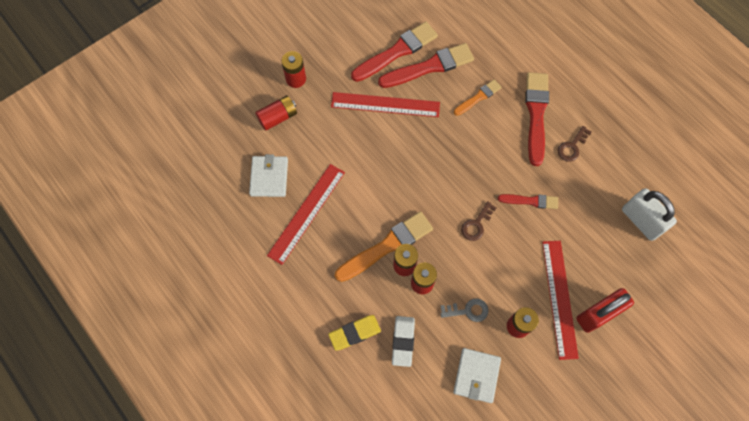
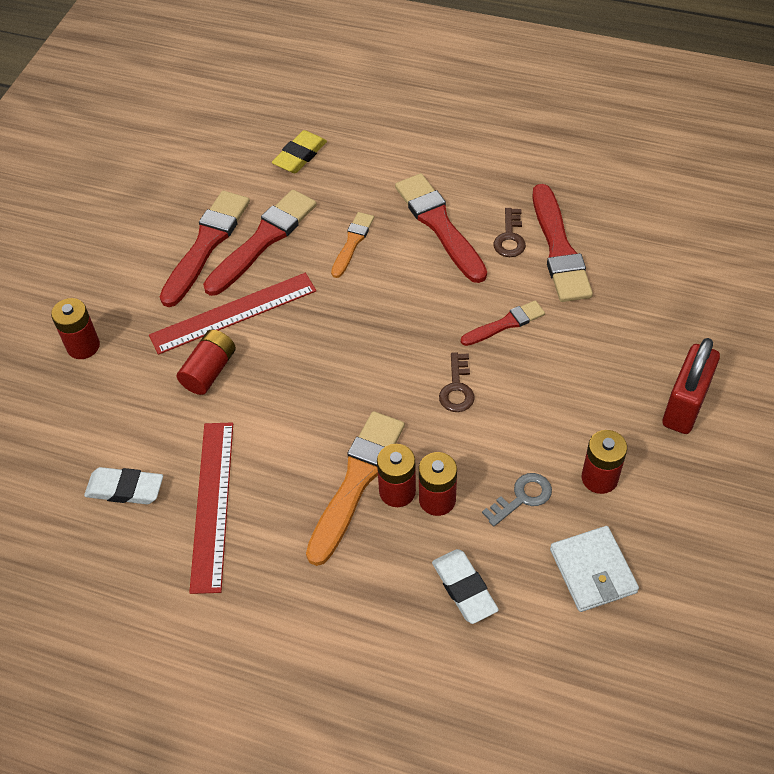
camera: 30 degrees left, 15 degrees down
white wallet [249,154,288,197] -> white eraser [84,467,163,504]
red battery [255,95,297,131] -> red battery moved to [177,329,236,395]
yellow eraser [328,315,381,351] -> yellow eraser moved to [272,130,327,173]
red ruler [542,241,579,360] -> none
white padlock [622,188,677,241] -> none
none -> red brush [532,184,593,302]

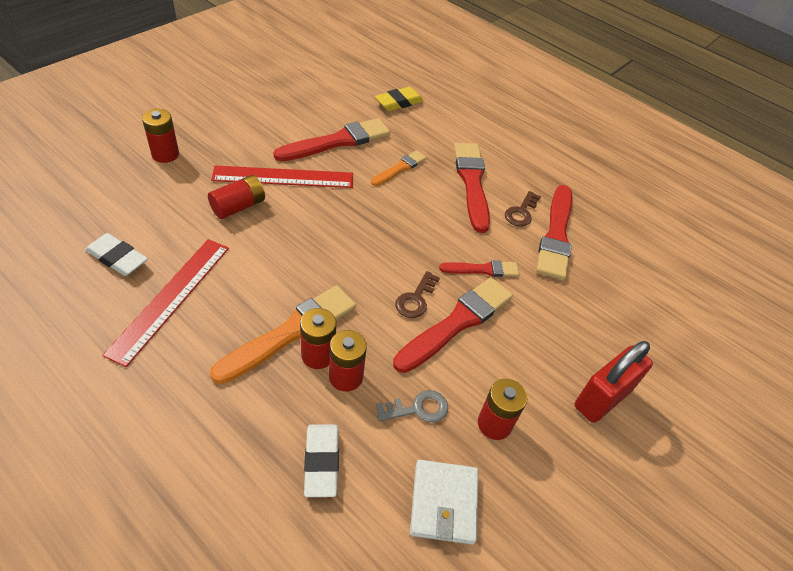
camera: 15 degrees right, 5 degrees down
red brush [160,191,250,307] -> red brush moved to [393,277,513,373]

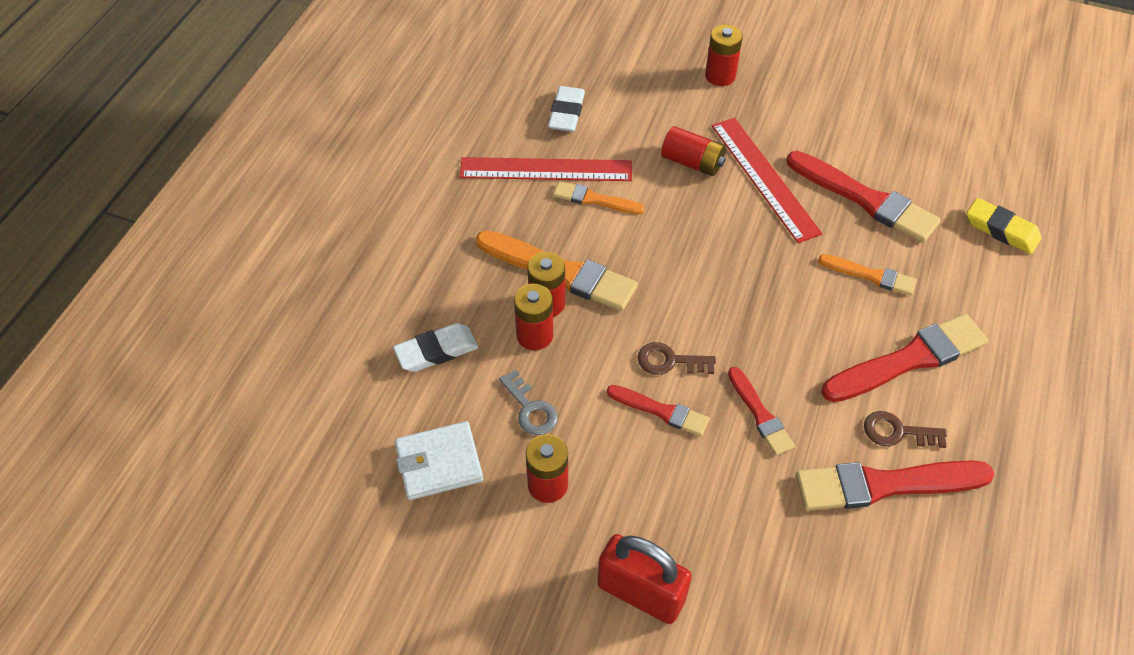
camera: 75 degrees right, 5 degrees up
red brush [393,277,513,373] -> red brush [607,385,709,436], size x0.56
none -> orange brush [553,181,645,214]

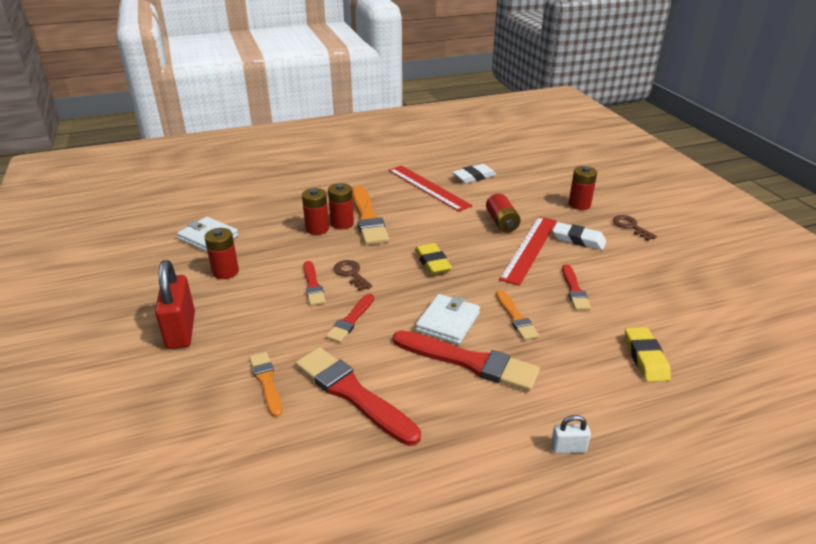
camera: 50 degrees right, 20 degrees down
white eraser [393,323,478,372] -> white eraser moved to [553,222,606,250]
grey key [499,369,558,435] -> none
orange brush [553,181,645,214] -> orange brush moved to [250,352,282,417]
red brush [786,151,941,243] -> red brush [562,264,591,310], size x0.56
brown key [864,411,947,448] -> brown key moved to [613,215,657,241]
none -> yellow eraser [415,243,452,275]
none -> white wallet [416,294,480,344]
none -> white padlock [551,415,591,453]

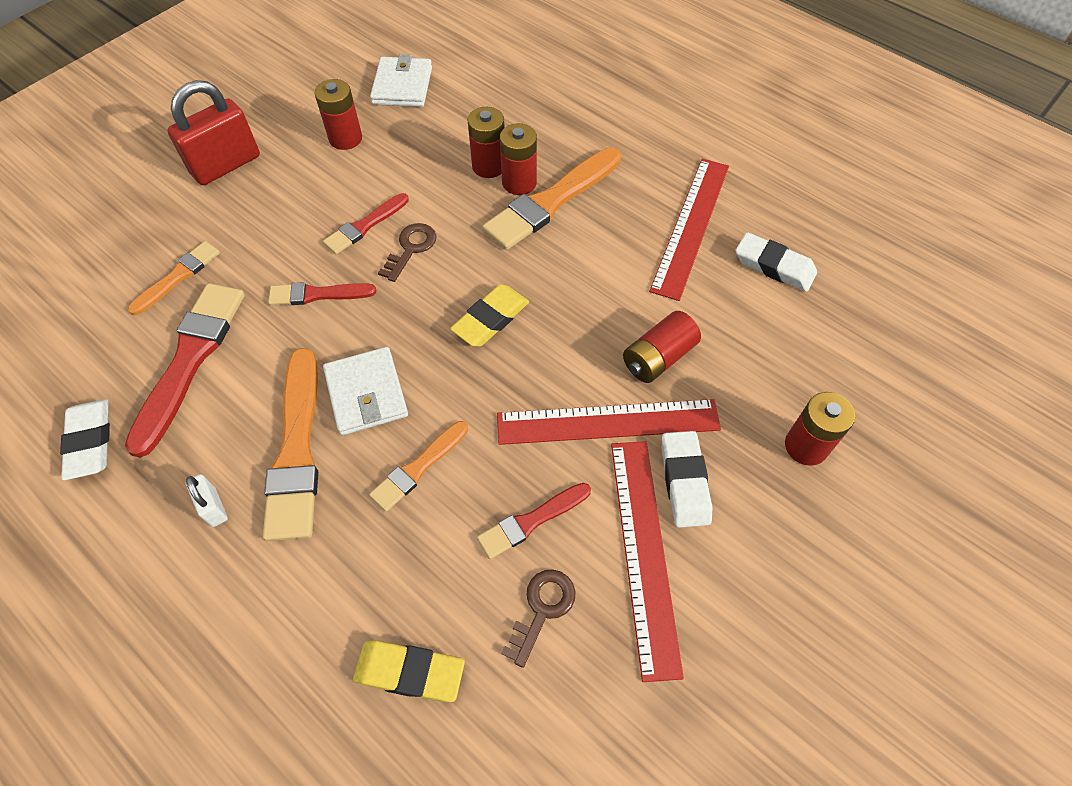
camera: 60 degrees right, 25 degrees up
red brush [393,330,540,392] -> orange brush [263,348,318,541]
white wallet [416,294,480,344] -> white wallet turned 75 degrees clockwise [323,347,408,435]
white padlock [551,415,591,453] -> white padlock moved to [186,474,228,527]
brown key [613,215,657,241] -> brown key moved to [501,569,576,668]
yellow eraser [625,327,671,382] -> yellow eraser turned 45 degrees clockwise [353,640,465,702]
none -> white eraser [60,399,110,480]
none -> red ruler [611,441,684,682]

